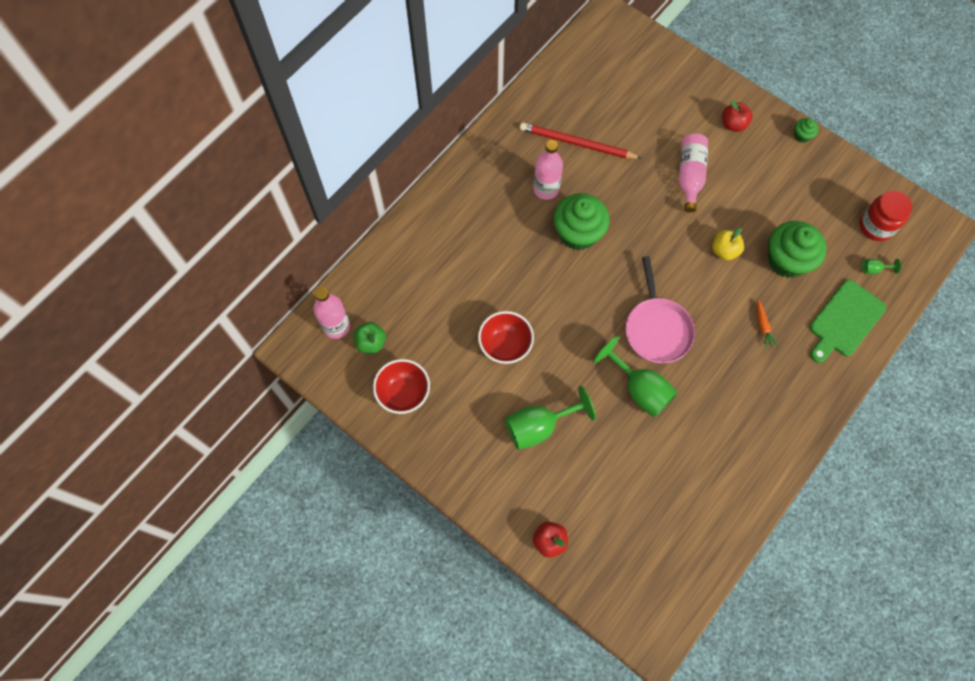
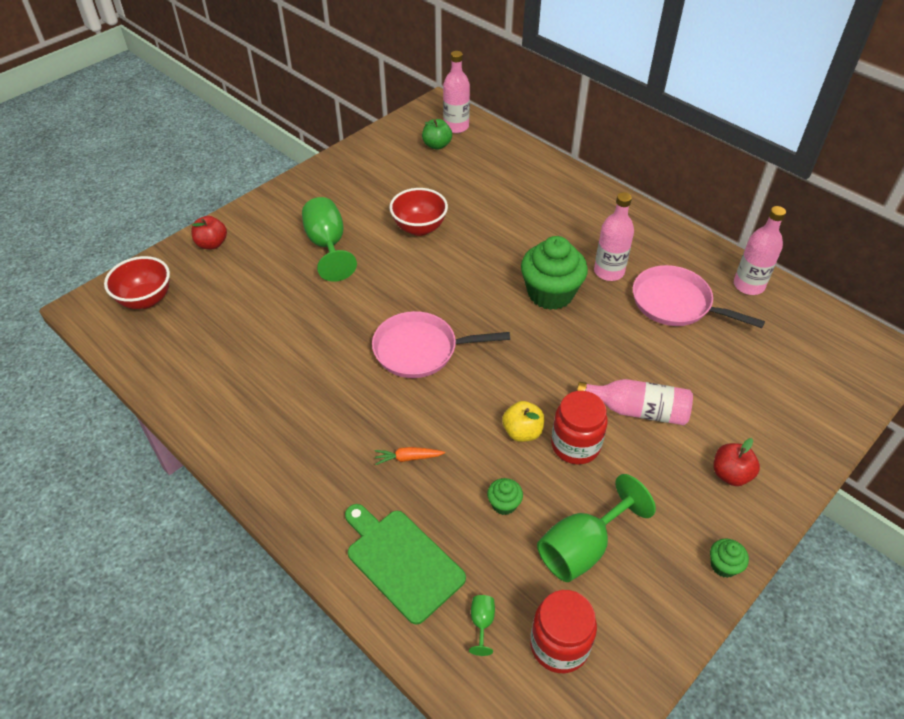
camera: 95 degrees right, 20 degrees down
red bowl [373,359,430,414] -> red bowl moved to [104,256,170,309]
red pencil [520,122,642,159] -> pink pan [633,265,765,328]
green goblet [593,336,678,417] -> green goblet moved to [537,474,656,582]
green cupcake [768,221,827,278] -> green cupcake [487,478,523,515], size x0.44
none -> red jar [551,391,608,465]
none -> pink bottle [734,206,786,295]

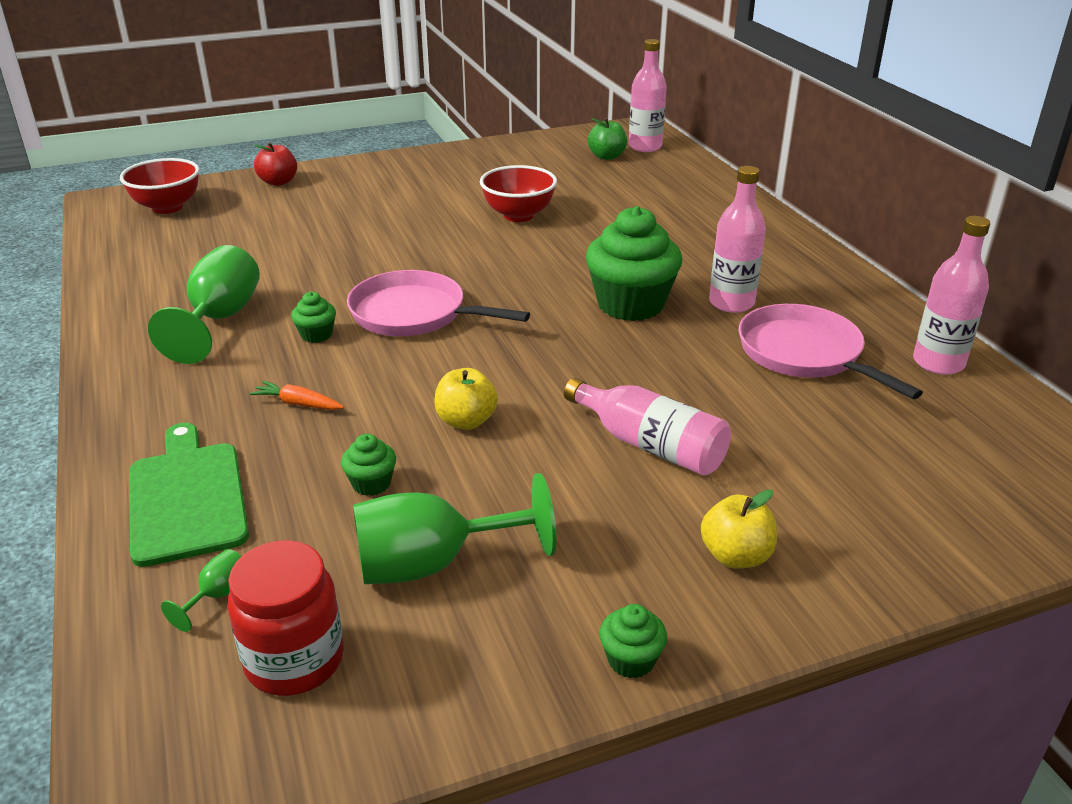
camera: 25 degrees right, 15 degrees down
green goblet [302,197,357,282] -> green goblet moved to [148,245,260,364]
red jar [551,391,608,465] -> none
red apple [713,438,760,486] -> yellow apple [701,490,777,568]
none -> green cupcake [291,292,336,343]

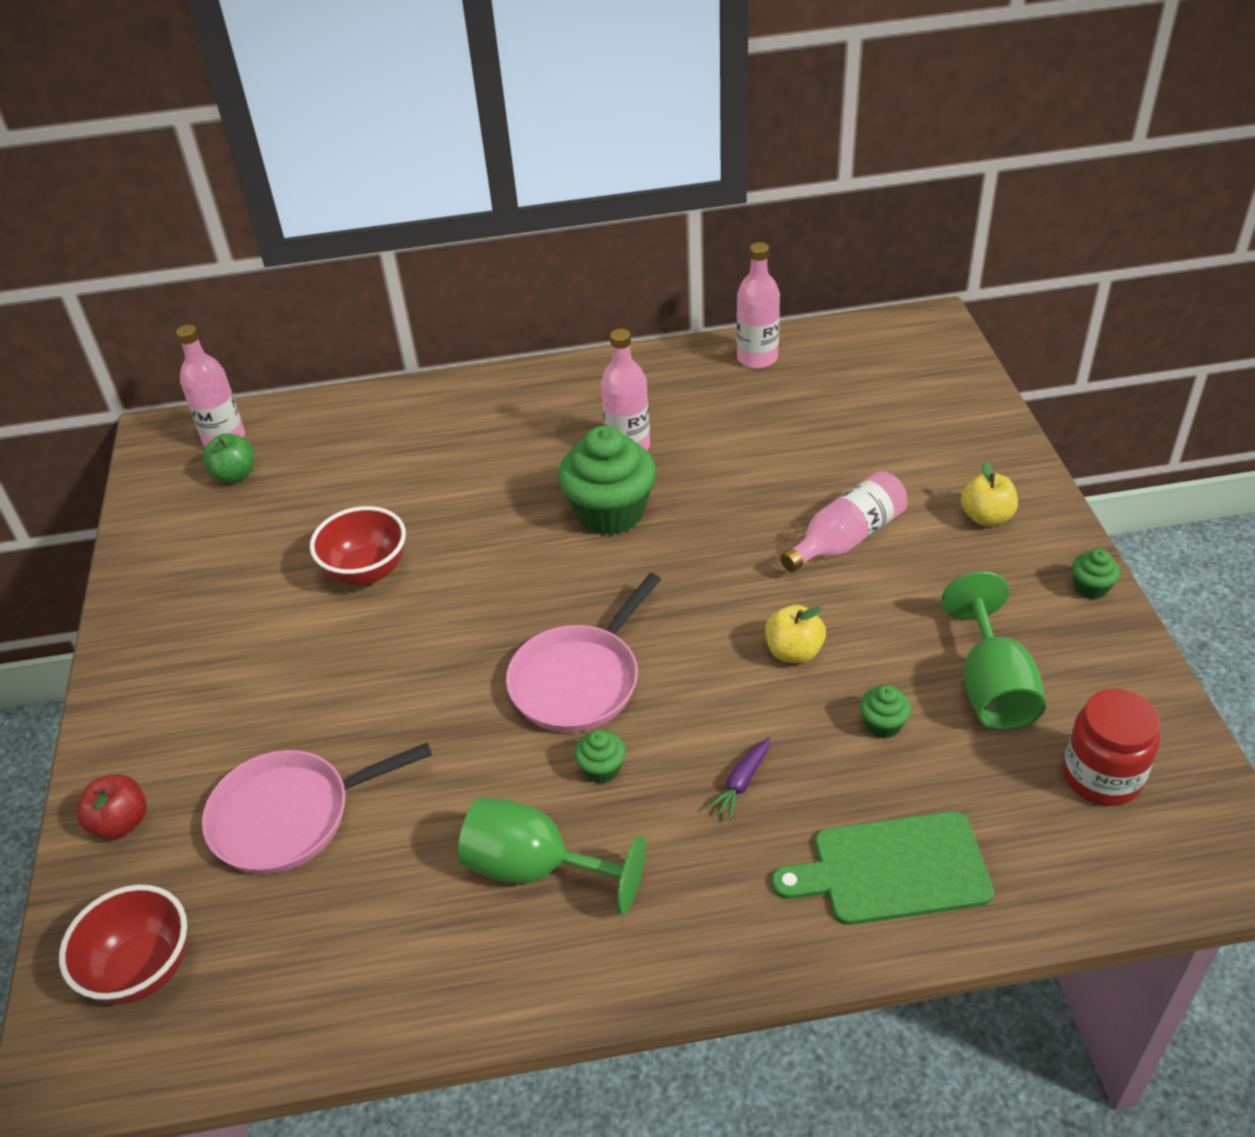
camera: 75 degrees left, 10 degrees up
green goblet [161,549,242,632] -> none
orange carrot [249,381,344,410] -> purple carrot [707,737,770,820]
pink pan [739,304,923,399] -> pink pan moved to [202,743,432,874]

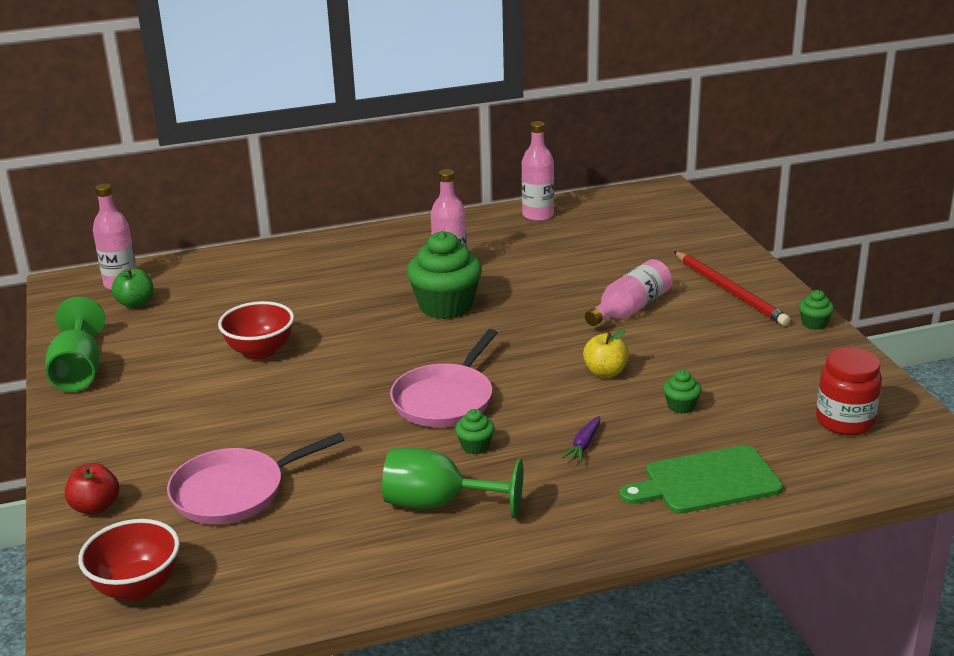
camera: 10 degrees left, 15 degrees down
green goblet [941,571,1046,731] -> green goblet moved to [45,297,105,392]
yellow apple [961,461,1018,526] -> red pencil [674,251,791,326]

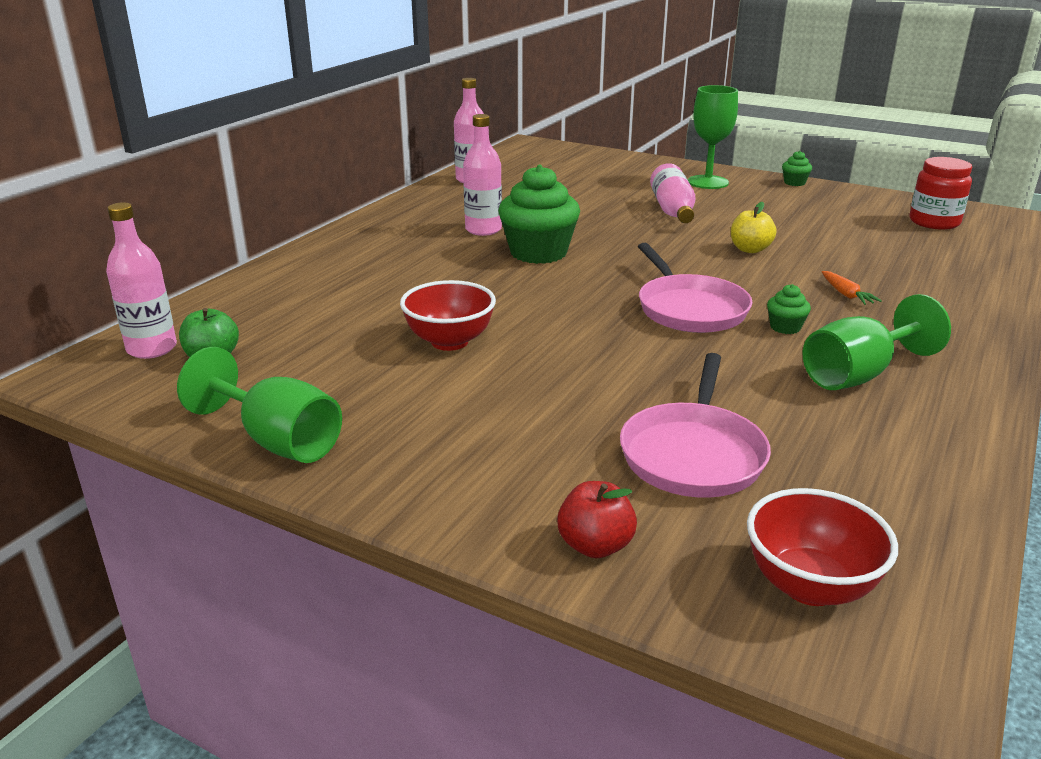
camera: 45 degrees left, 0 degrees up
purple carrot [562,416,600,463] -> orange carrot [822,271,882,305]
green cutting board [619,445,783,514] -> none
green cupcake [663,370,702,414] -> none
red pencil [674,251,791,326] -> green goblet [688,85,738,189]

